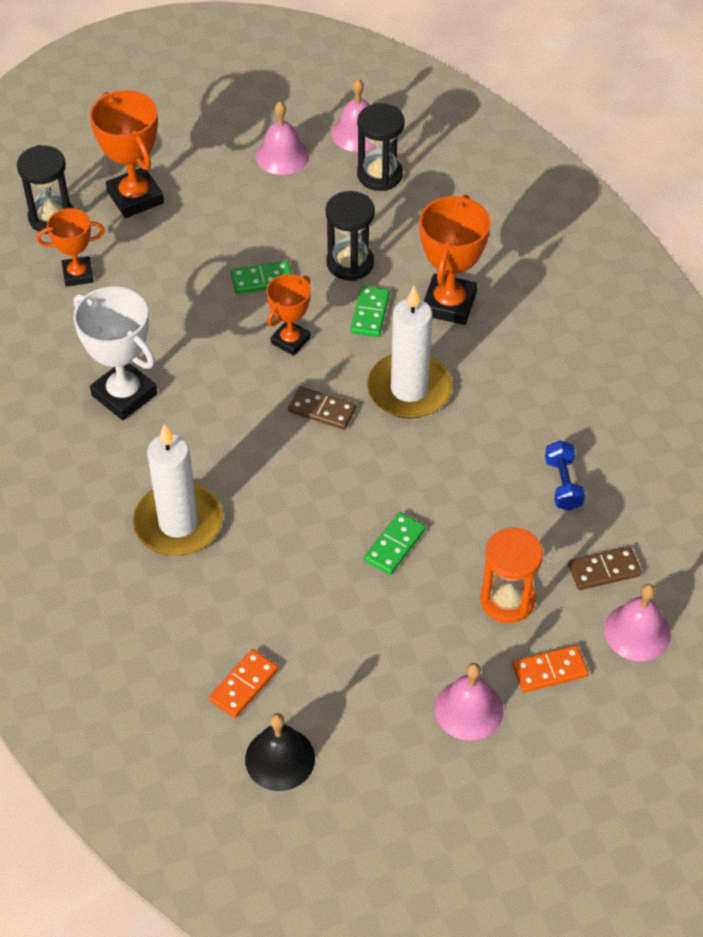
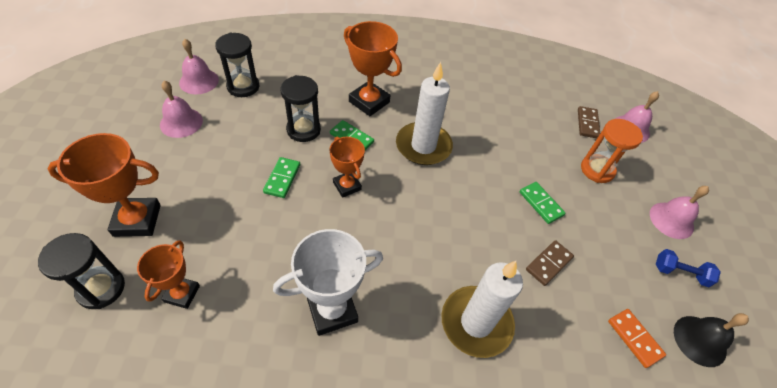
camera: 70 degrees left, 0 degrees up
brown domino [288,386,356,430] -> brown domino moved to [526,240,574,286]
orange domino [512,645,588,693] -> none
blue dumbbell [545,440,585,511] -> blue dumbbell moved to [656,249,721,287]

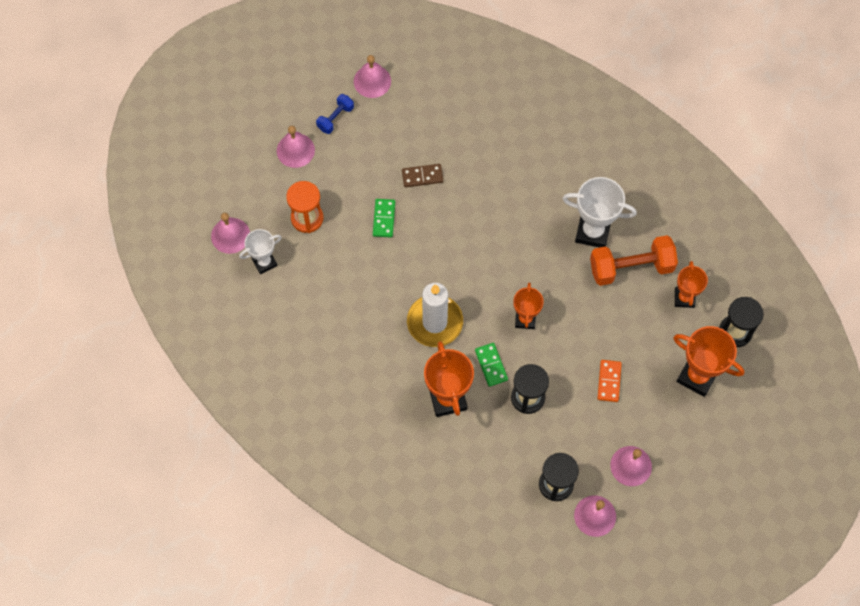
camera: 140 degrees left, 15 degrees up
orange trophy [137,240,200,309] -> orange trophy turned 45 degrees counterclockwise [675,261,708,308]
green domino [263,157,300,198] -> none
white candle [441,261,523,358] -> none
brown domino [578,106,600,138] -> white trophy [239,229,282,274]
orange domino [608,309,666,368] -> orange domino moved to [597,360,622,402]
blue dumbbell [656,249,721,287] -> blue dumbbell turned 75 degrees clockwise [316,94,354,134]
black bell [674,313,749,367] -> pink bell [354,55,391,98]
none -> orange dumbbell [590,235,678,286]

